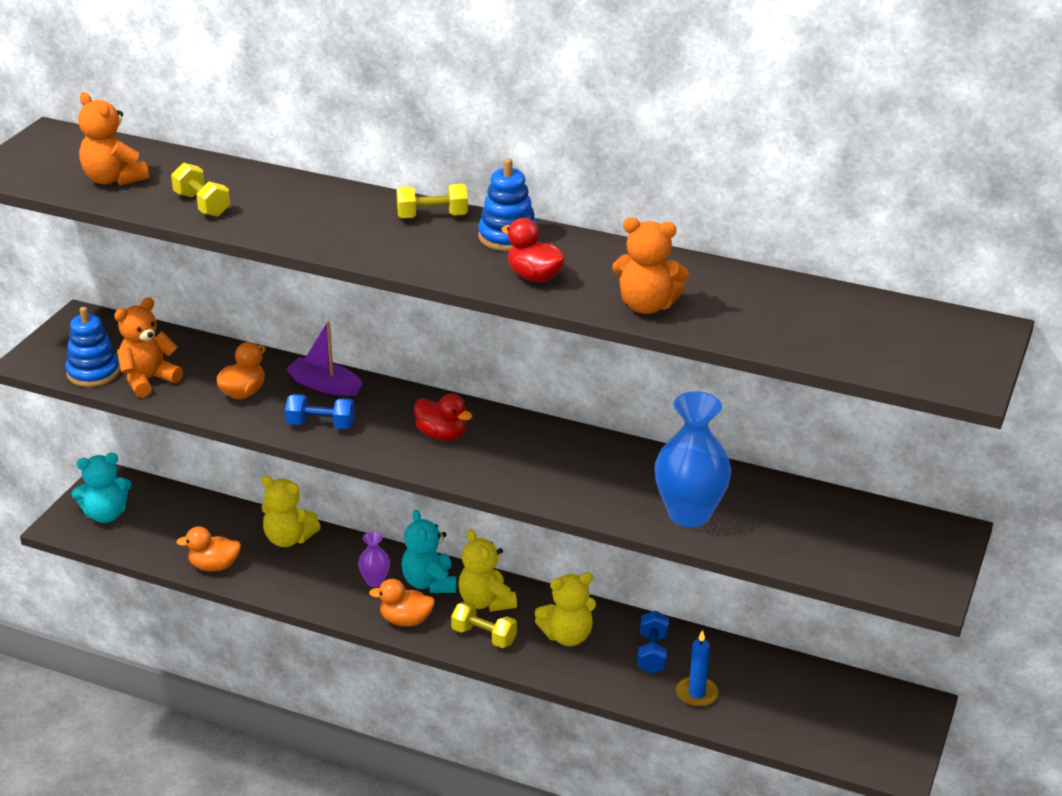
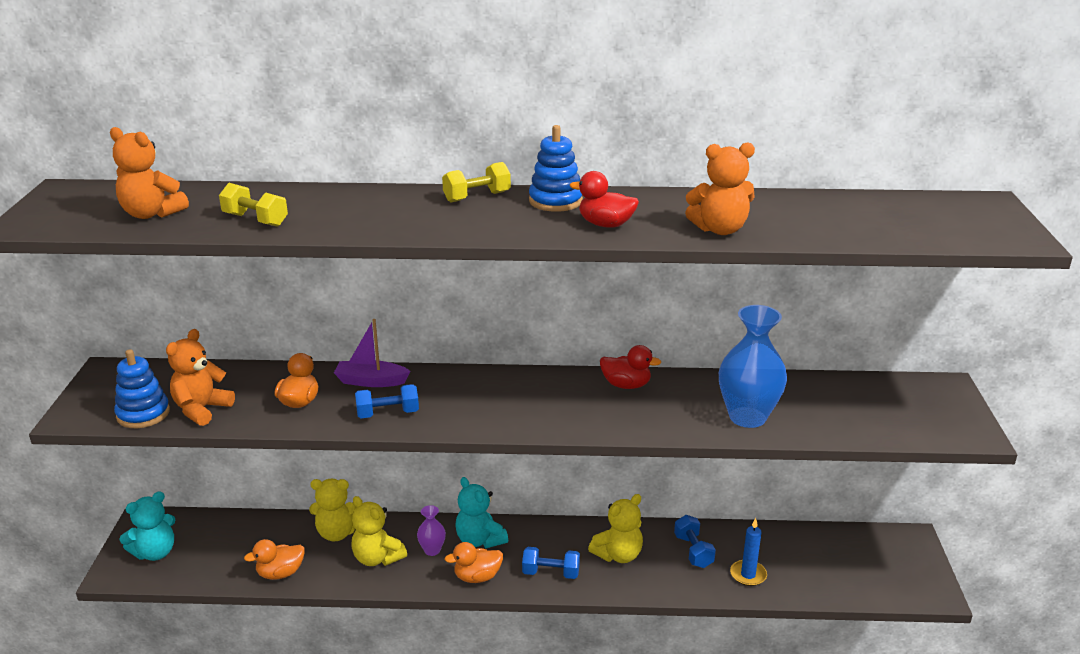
camera: 20 degrees left, 5 degrees down
red duck [414,394,472,441] -> red duck moved to [600,345,661,389]
yellow dumbbell [451,601,517,648] -> blue dumbbell [522,547,580,579]
yellow teddy bear [459,529,517,612] -> yellow teddy bear moved to [351,496,407,566]

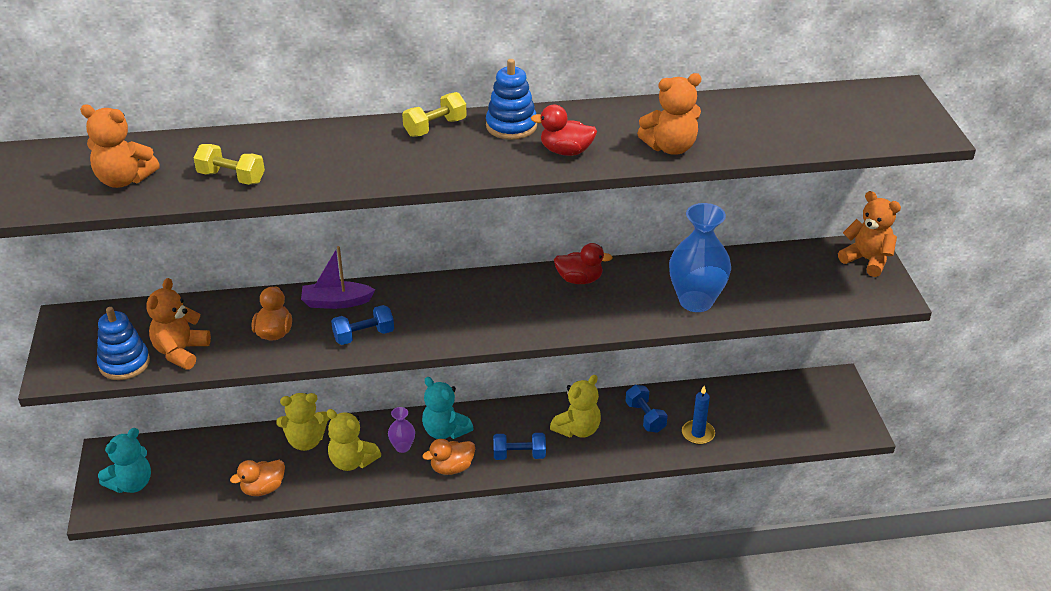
camera: 10 degrees left, 10 degrees up
none -> orange teddy bear [838,191,901,277]

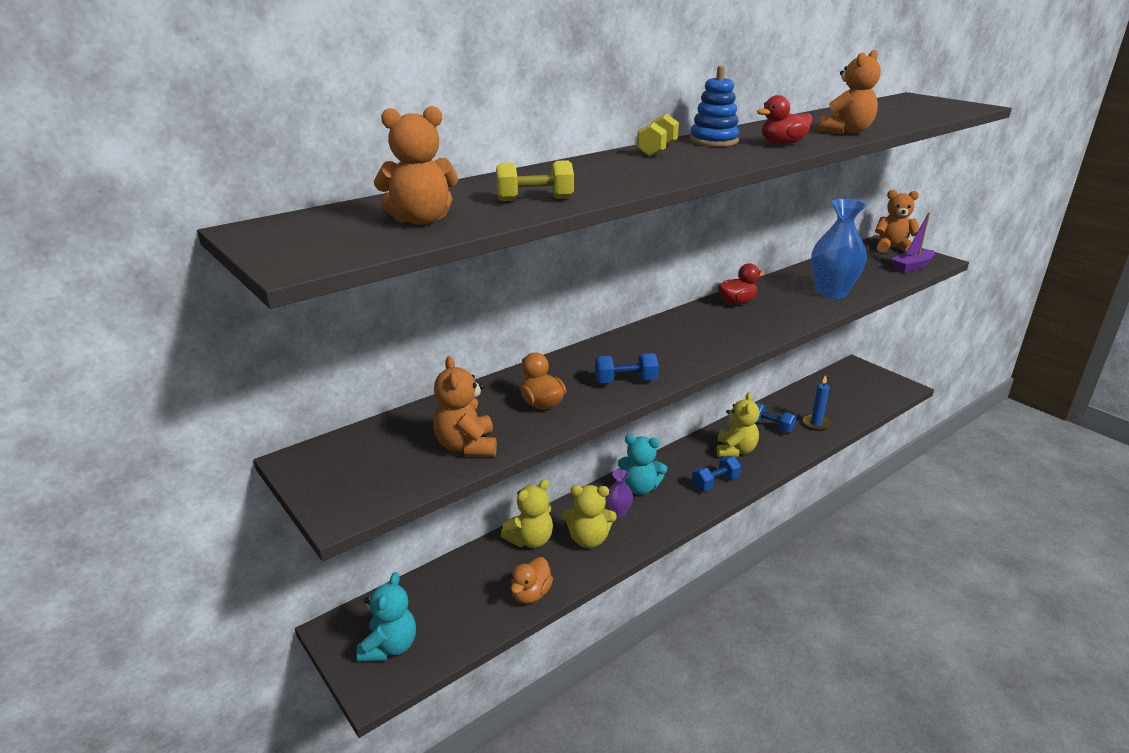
camera: 30 degrees left, 10 degrees down
blue stacking toy [97,307,150,380] -> none
purple boat [301,246,375,309] -> purple boat moved to [891,212,935,273]
blue dumbbell [331,305,394,345] -> blue dumbbell turned 45 degrees clockwise [595,353,658,383]
orange duck [422,439,475,475] -> none

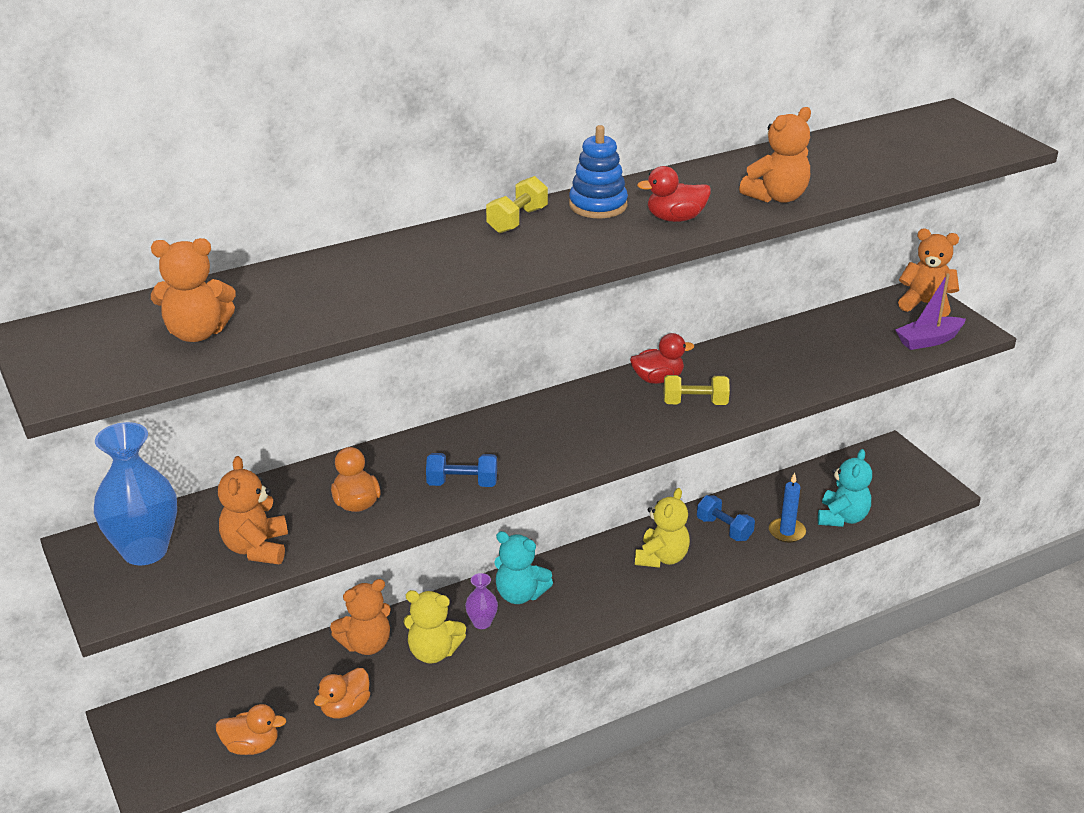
camera: 10 degrees right, 5 degrees up
turquoise teddy bear [357,572,416,662] -> turquoise teddy bear moved to [818,449,872,527]
yellow dumbbell [496,160,574,201] -> yellow dumbbell moved to [664,375,730,405]
yellow teddy bear [501,479,553,548] -> orange teddy bear [330,579,391,655]
blue dumbbell [692,456,741,491] -> none
blue vase [811,199,867,299] -> blue vase moved to [94,422,177,565]
none -> orange duck [216,704,286,755]

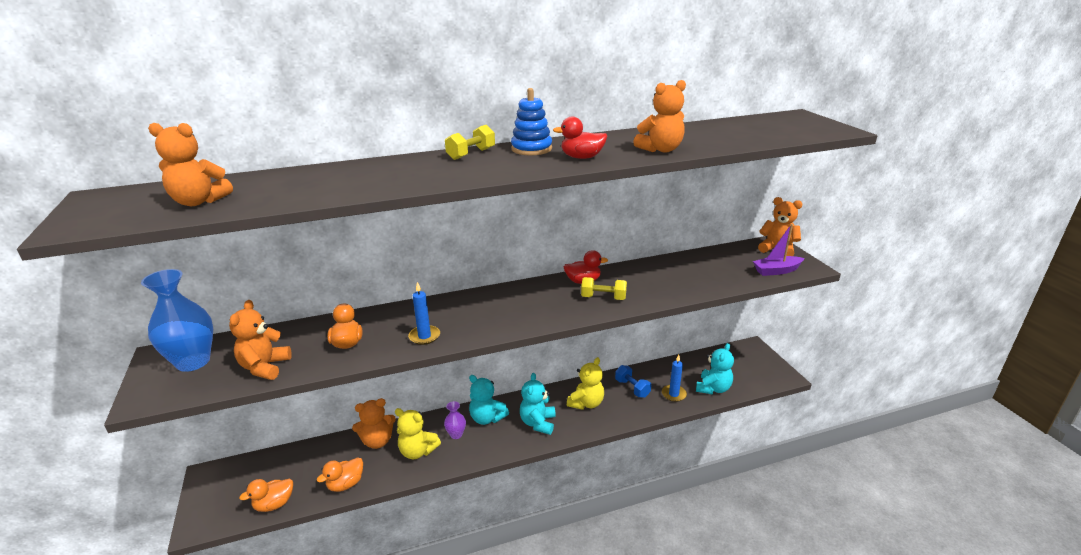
camera: 10 degrees right, 5 degrees down
orange duck [216,704,286,755] -> orange duck turned 135 degrees clockwise [239,479,293,512]
blue dumbbell [426,453,497,487] -> blue candle [408,282,440,345]
none -> turquoise teddy bear [520,373,556,435]

